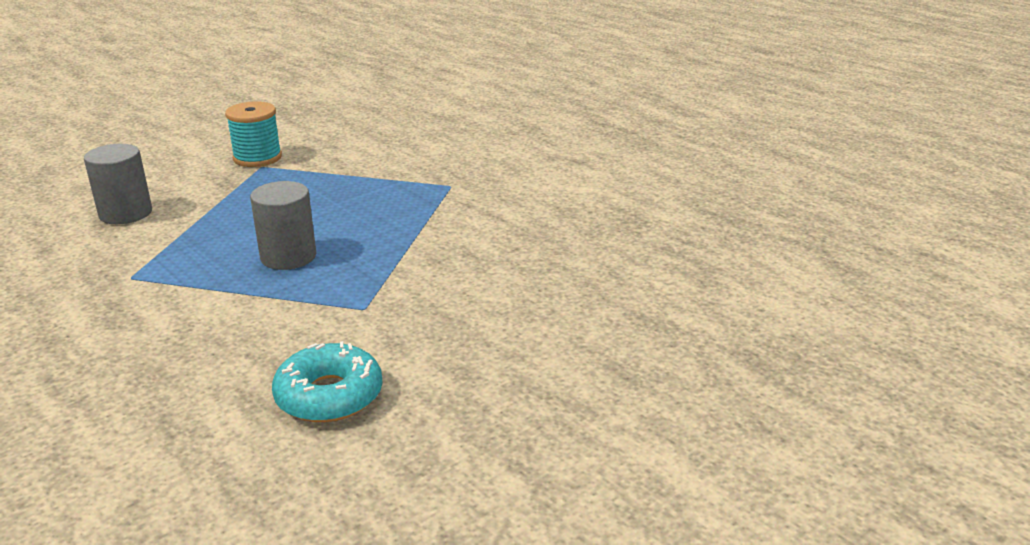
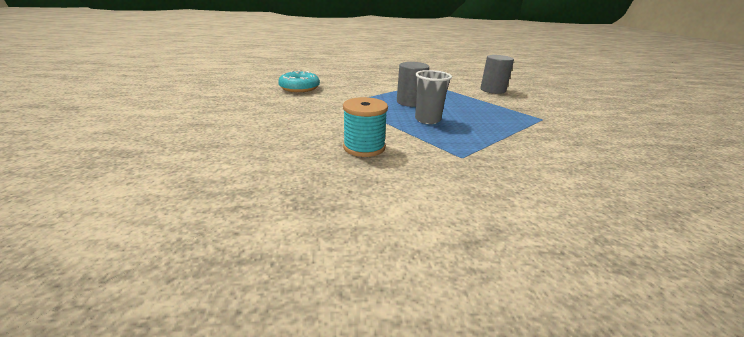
camera: 125 degrees right, 0 degrees up
turquoise spool [225,101,282,167] -> turquoise spool moved to [343,97,388,157]
none -> grey cup [415,70,452,124]

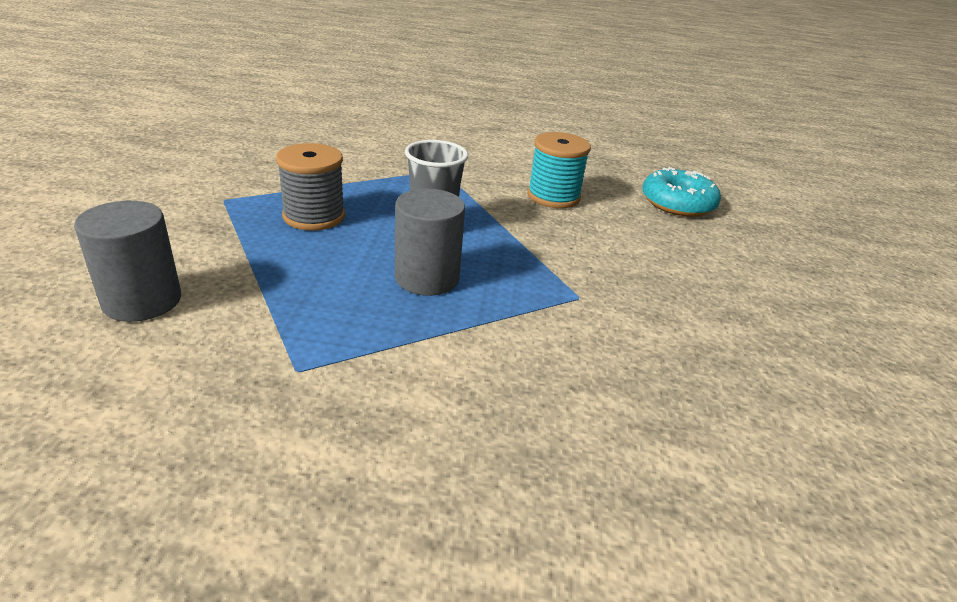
camera: 170 degrees left, 5 degrees up
turquoise donut [278,70,320,92] -> turquoise donut moved to [642,167,721,217]
none -> grey spool [276,143,345,231]

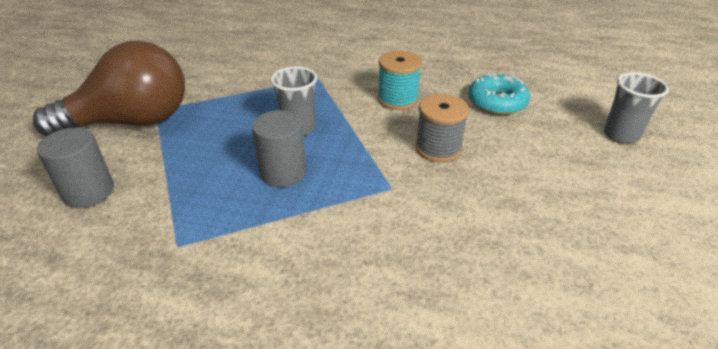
camera: 10 degrees right, 5 degrees up
grey spool [276,143,345,231] -> grey spool moved to [416,94,469,163]
none -> brown light bulb [33,41,185,136]
none -> grey cup [604,72,669,144]

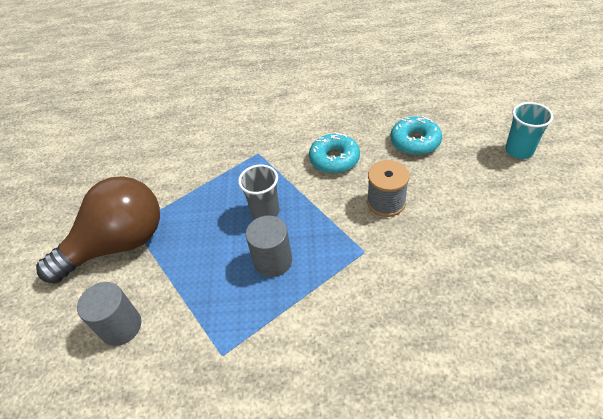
camera: 10 degrees left, 10 degrees up
turquoise spool [378,50,422,110] -> turquoise donut [309,132,360,174]
grey cup [604,72,669,144] -> turquoise cup [505,102,553,159]

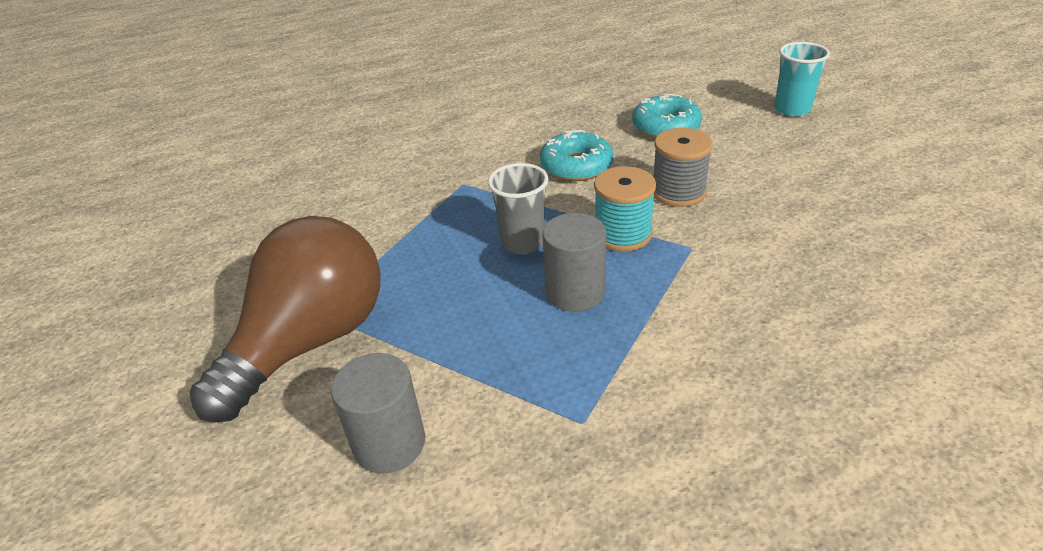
camera: 25 degrees left, 10 degrees down
none -> turquoise spool [594,166,656,252]

